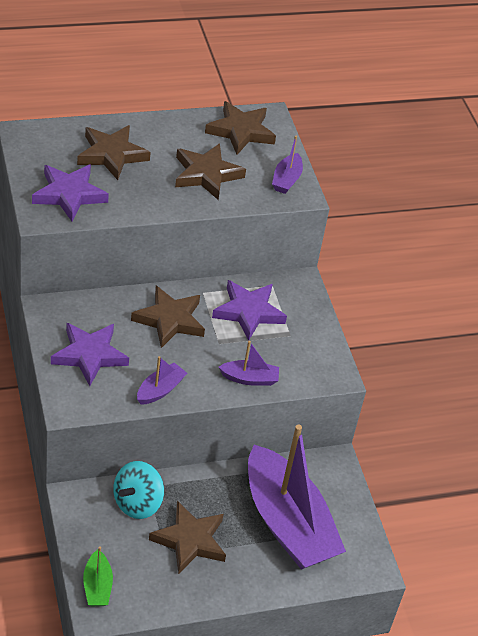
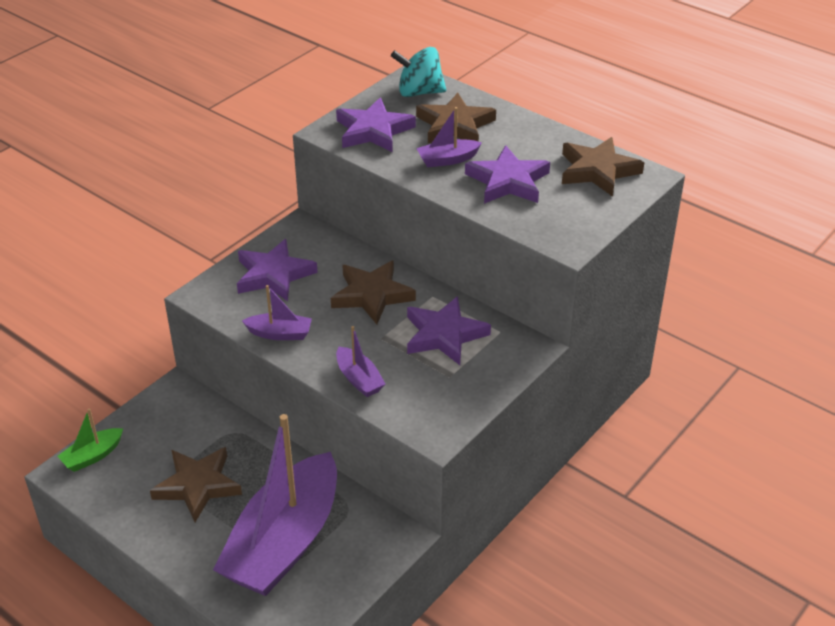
camera: 60 degrees right, 5 degrees down
turquoise spinning top [113,461,164,519] -> turquoise spinning top moved to [391,47,446,97]
brown star [175,143,246,200] -> purple star [465,145,550,204]
purple boat [272,136,303,194] -> purple boat moved to [416,107,482,167]

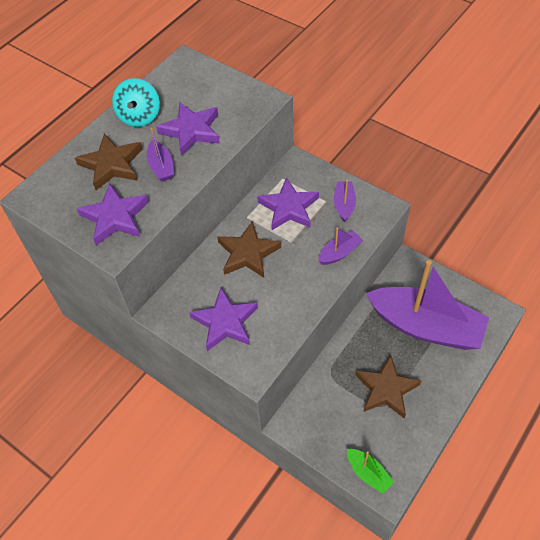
camera: 90 degrees left, 15 degrees up
purple boat [242,285,312,340] -> purple boat moved to [334,180,356,222]
turquoise spinning top [391,47,446,97] -> turquoise spinning top moved to [112,78,160,127]
brown star [562,137,644,197] -> none

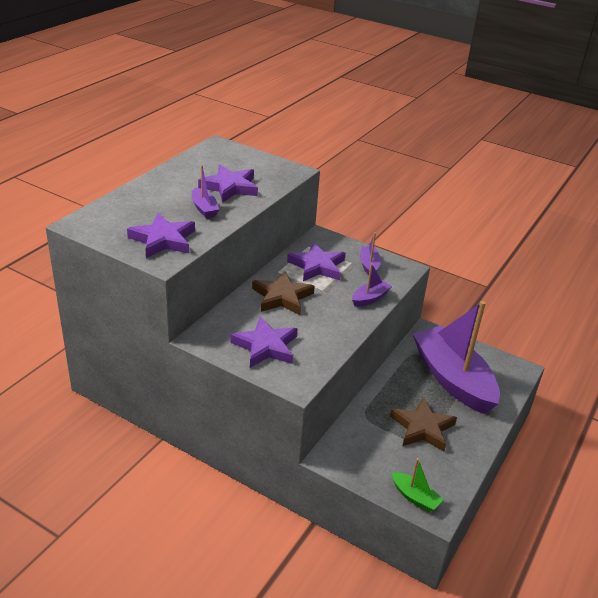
camera: 10 degrees left, 20 degrees down
brown star [75,134,143,190] -> none
turquoise spinning top [112,78,160,127] -> none
purple boat [366,260,489,350] -> purple boat turned 135 degrees counterclockwise [413,301,500,414]

